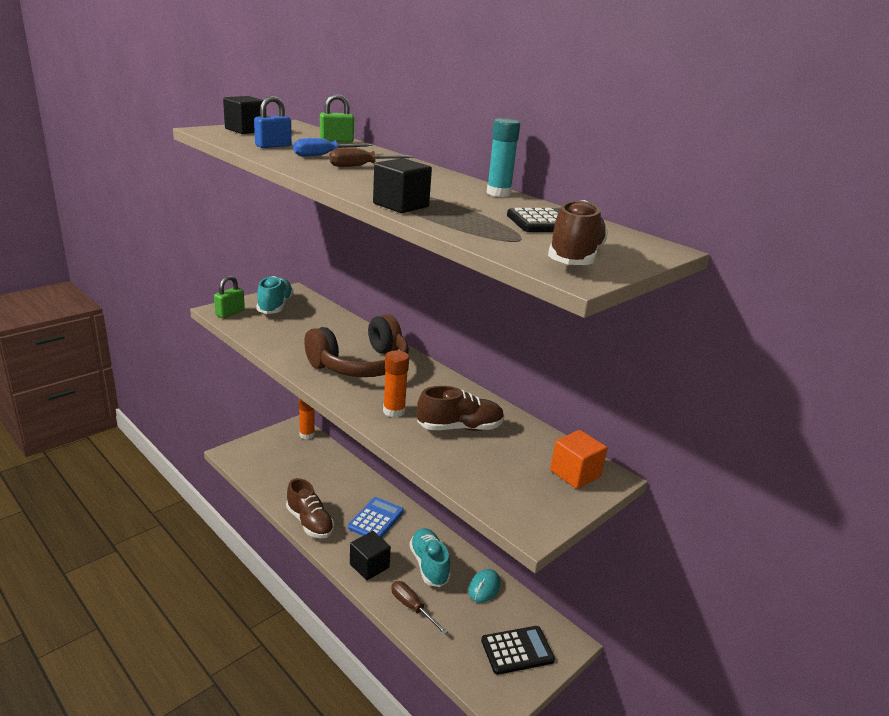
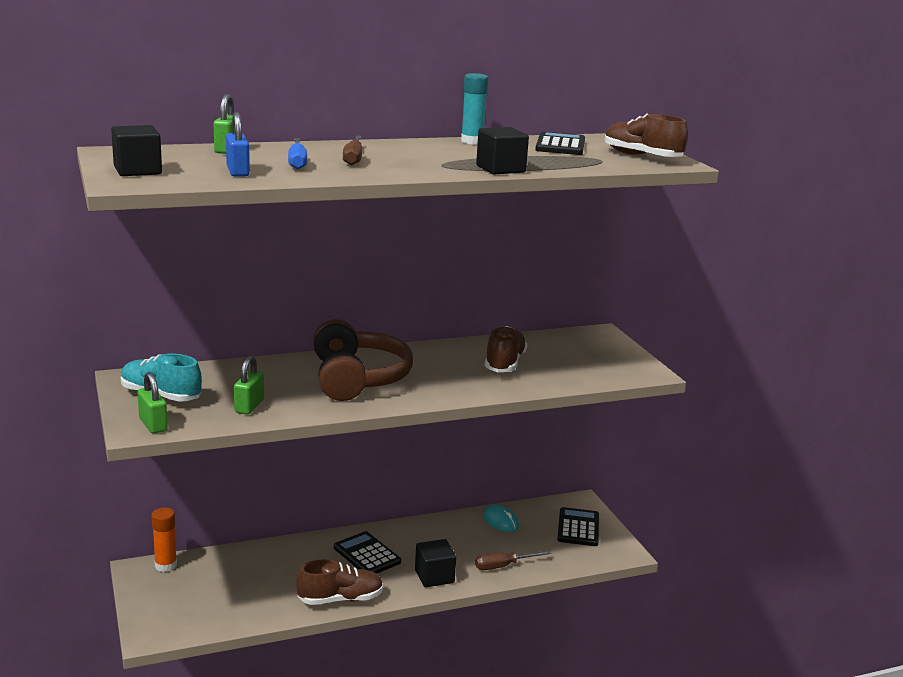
camera: 65 degrees left, 5 degrees down
blue calculator [348,497,404,538] -> black calculator [334,531,401,574]
orange glue stick [383,350,409,418] -> none
turquoise shoe [409,528,451,587] -> none
orange cube [550,430,607,489] -> none
none -> green padlock [234,356,264,415]

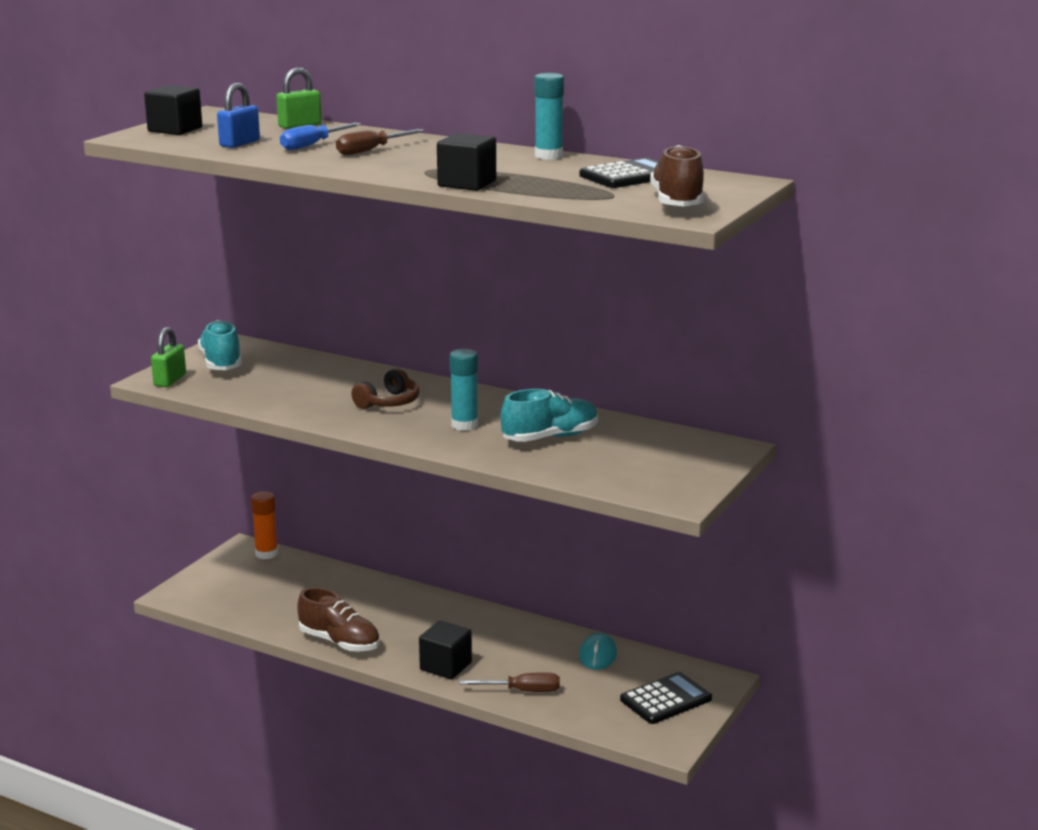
camera: 50 degrees right, 0 degrees up
green padlock [234,356,264,415] -> none
brown headphones [313,319,413,401] -> brown headphones [351,368,419,409], size x0.50
black calculator [334,531,401,574] -> none
brown screwdriver [475,551,551,570] -> brown screwdriver turned 150 degrees clockwise [460,672,560,692]
brown shoe [485,326,527,372] -> turquoise shoe [501,389,598,442]
none -> turquoise glue stick [450,349,478,431]

